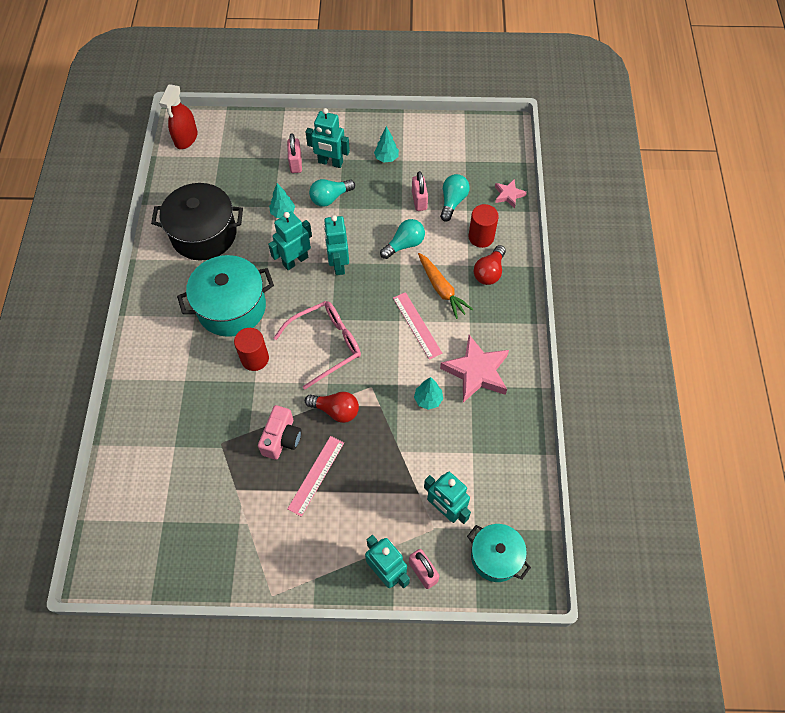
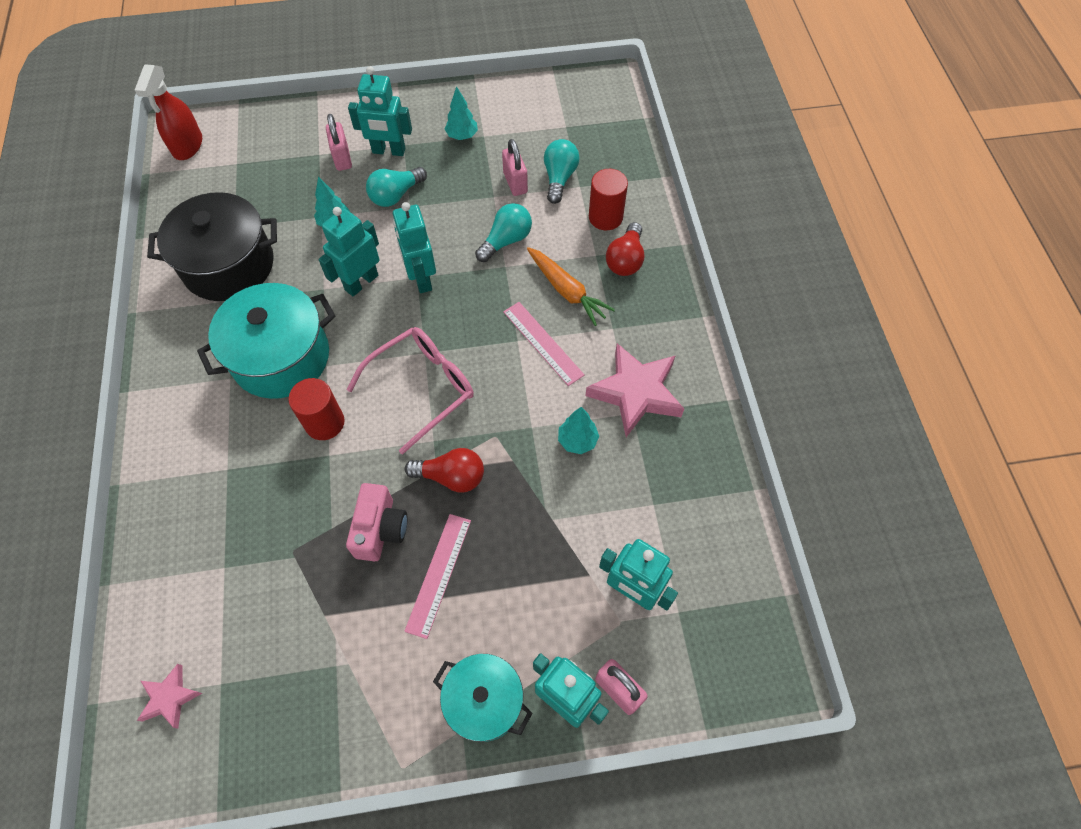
camera: 10 degrees left, 0 degrees up
turquoise pot [467,524,531,582] -> turquoise pot moved to [433,654,532,742]
pink star [495,179,527,209] -> pink star moved to [137,664,202,729]

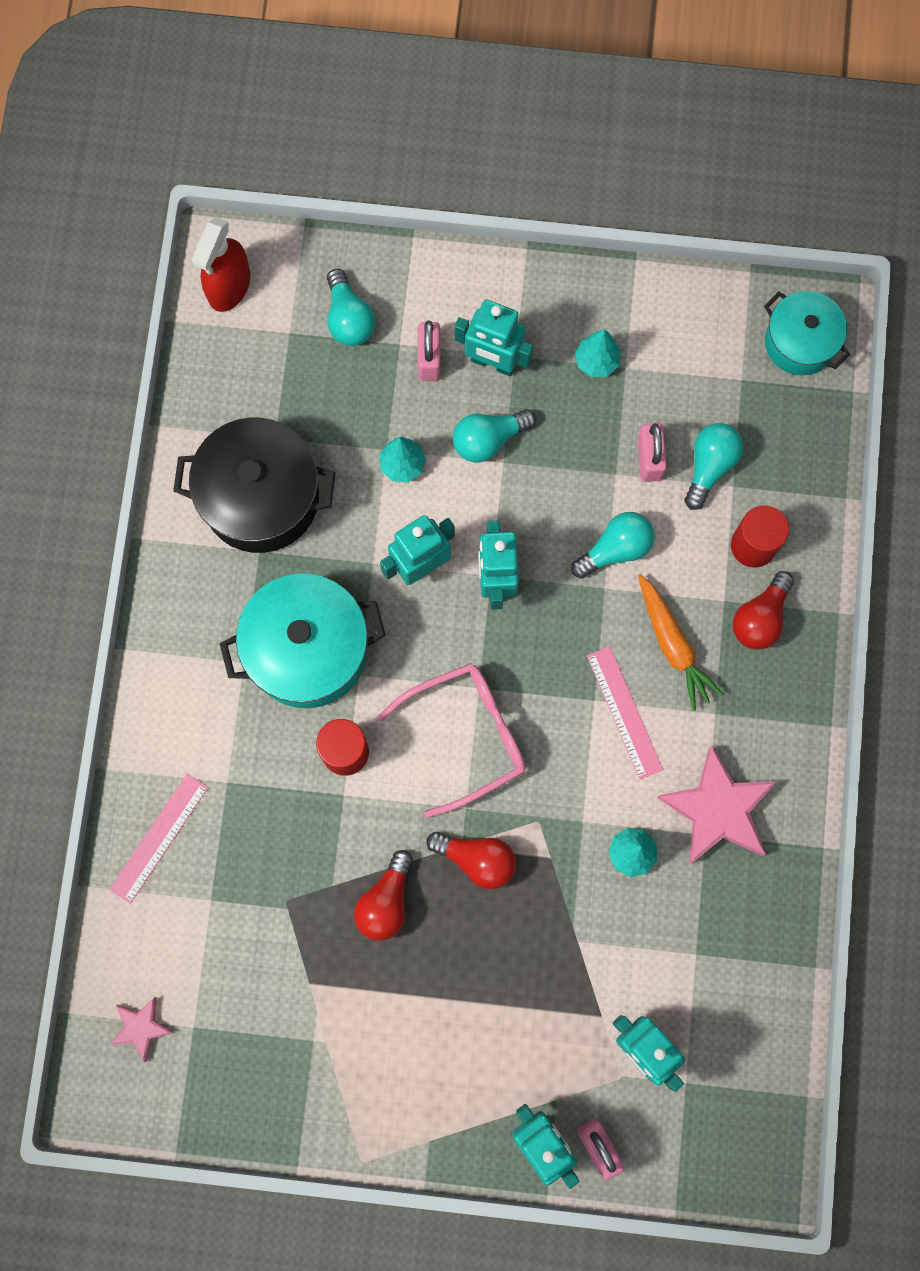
camera: 15 degrees right, 15 degrees up
pink camera [346,483,408,561] -> red light bulb [354,850,413,941]
pink ruler [404,514,471,639] -> pink ruler moved to [109,774,208,904]
turquoise pot [433,654,532,742] -> turquoise pot moved to [764,291,850,375]
none -> turquoise light bulb [327,269,375,346]

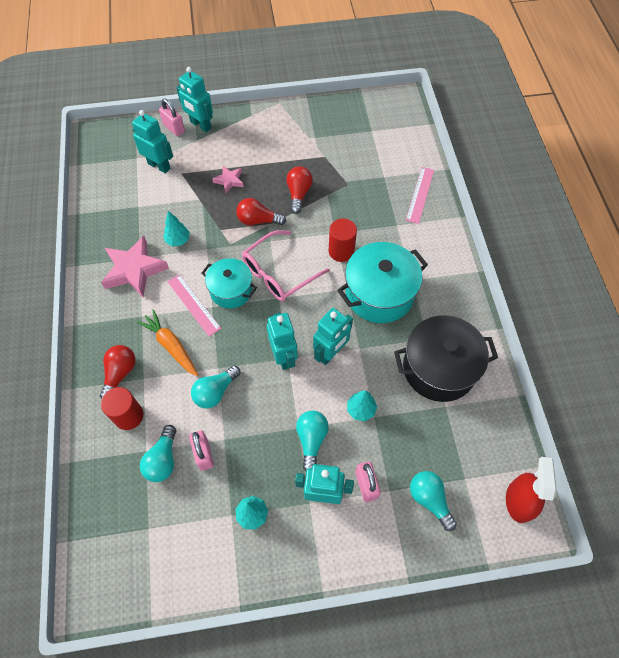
camera: 165 degrees right, 15 degrees down
pink star [110,997,173,1062] -> pink star moved to [212,166,244,193]
turquoise light bulb [453,409,536,463] -> turquoise light bulb turned 45 degrees counterclockwise [296,411,329,471]
turquoise pot [764,291,850,375] -> turquoise pot moved to [202,258,257,308]

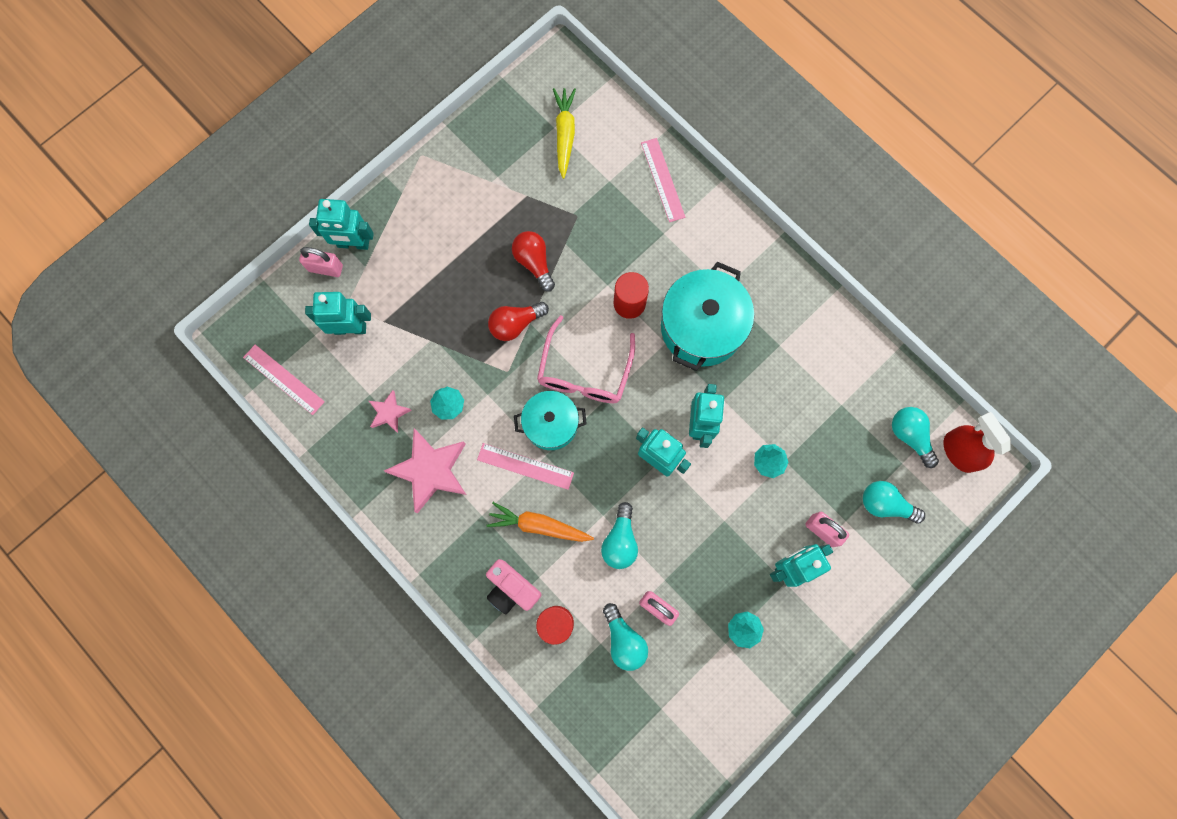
camera: 35 degrees left, 15 degrees up
red light bulb [100,345,136,399] -> pink camera [486,559,542,614]
pink star [212,166,244,193] -> pink star moved to [369,390,412,433]
turquoise light bulb [296,411,329,471] -> turquoise light bulb moved to [892,407,939,468]
black pot [394,315,498,402] -> none
none -> pink ruler [243,344,325,415]
none -> yellow carrot [553,88,576,179]

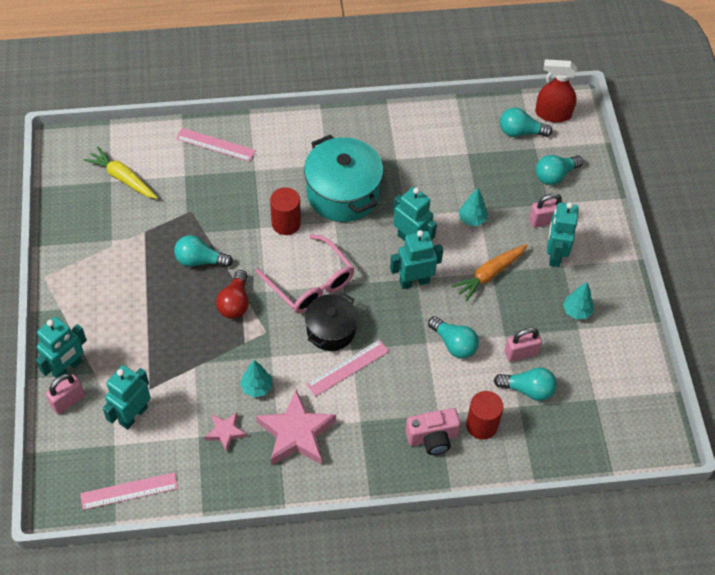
camera: 55 degrees left, 20 degrees down
orange carrot [486,502,594,542] -> orange carrot moved to [452,244,528,302]
red light bulb [512,231,555,292] -> turquoise light bulb [174,235,233,267]
turquoise pot [514,391,587,450] -> black pot [305,292,358,351]

